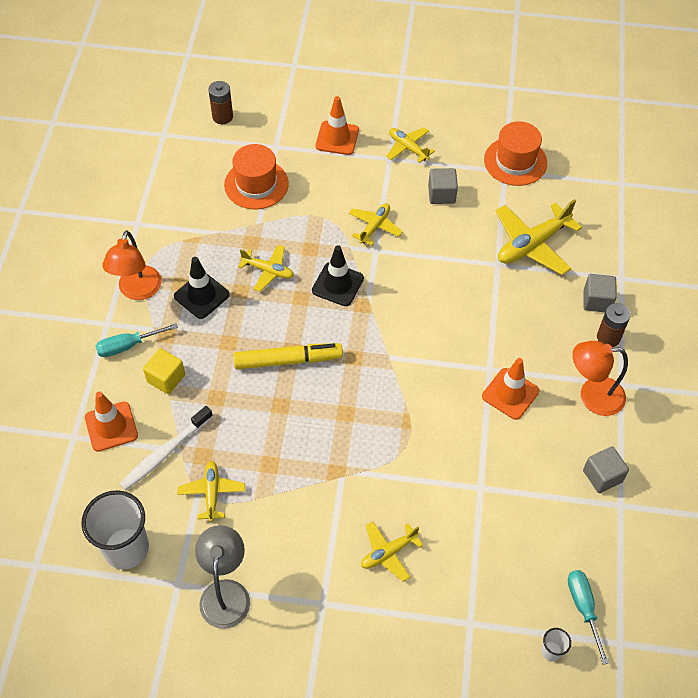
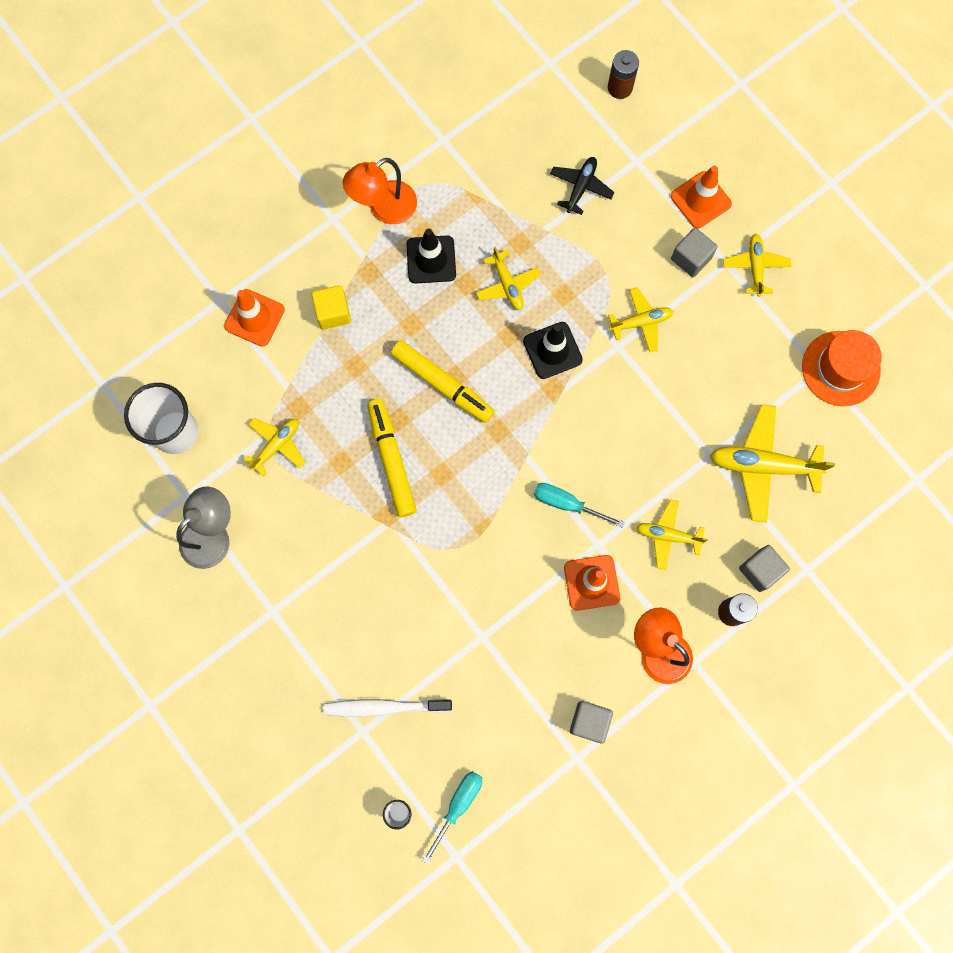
camera: 45 degrees right, 20 degrees up
turquoise screwdriver [96,323,178,357] -> turquoise screwdriver moved to [534,483,625,528]
white toothbrush [120,406,213,490] -> white toothbrush moved to [323,699,452,717]
orange hat [224,144,289,209] -> black plane [550,157,615,215]
yellow plane [361,521,423,582] -> yellow plane moved to [636,499,708,570]
grey cube [428,168,458,204] -> grey cube moved to [671,228,718,277]
none -> yellow marker [367,399,417,517]

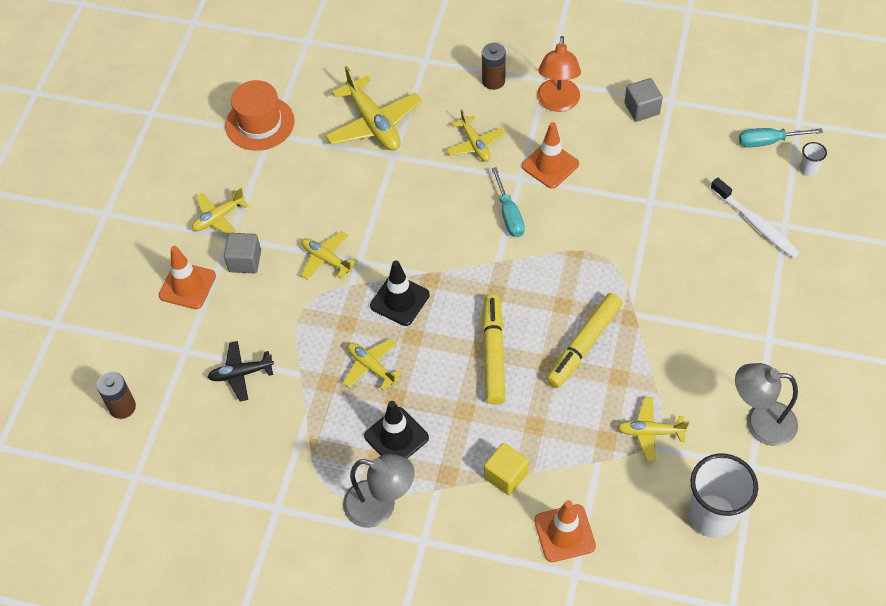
camera: 125 degrees left, 20 degrees down
orange lamp [343,158,417,224] -> grey lamp [343,454,415,528]
yellow plane [476,247,541,310] -> yellow plane turned 75 degrees counterclockwise [343,339,403,391]
grey cube [739,545,790,592] -> none

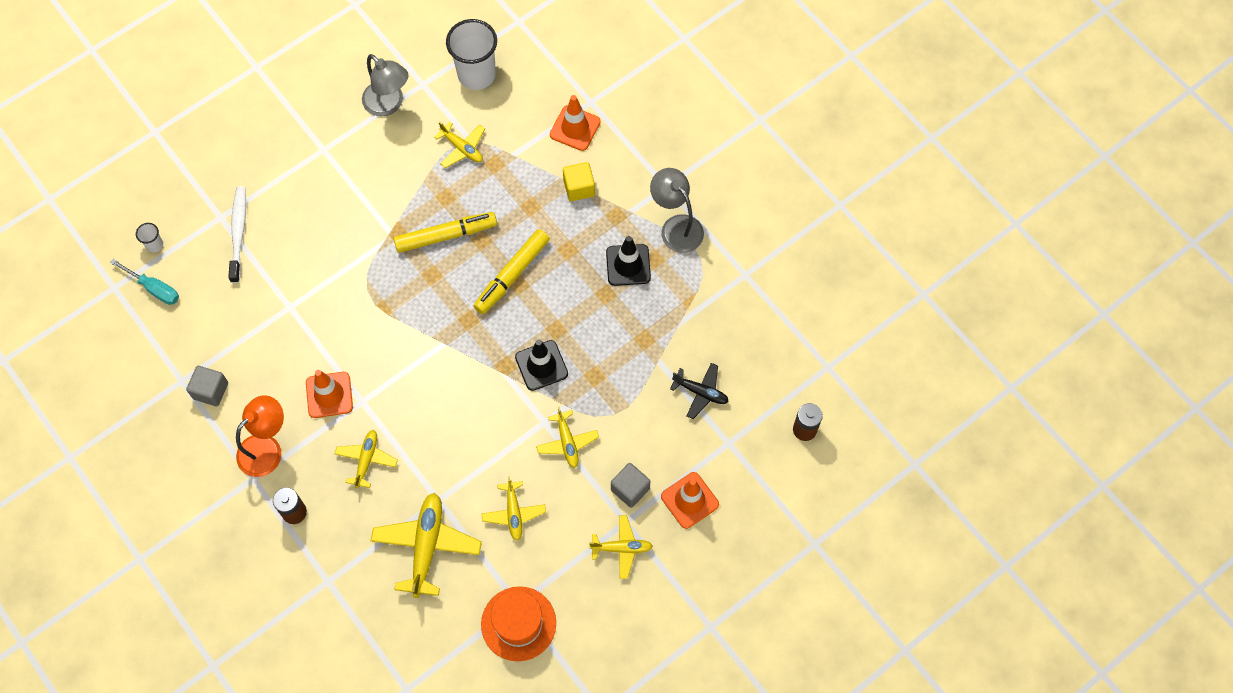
camera: 145 degrees left, 10 degrees up
yellow plane [343,339,403,391] -> yellow plane moved to [481,477,546,541]
turquoise screwdriver [491,167,525,237] -> none

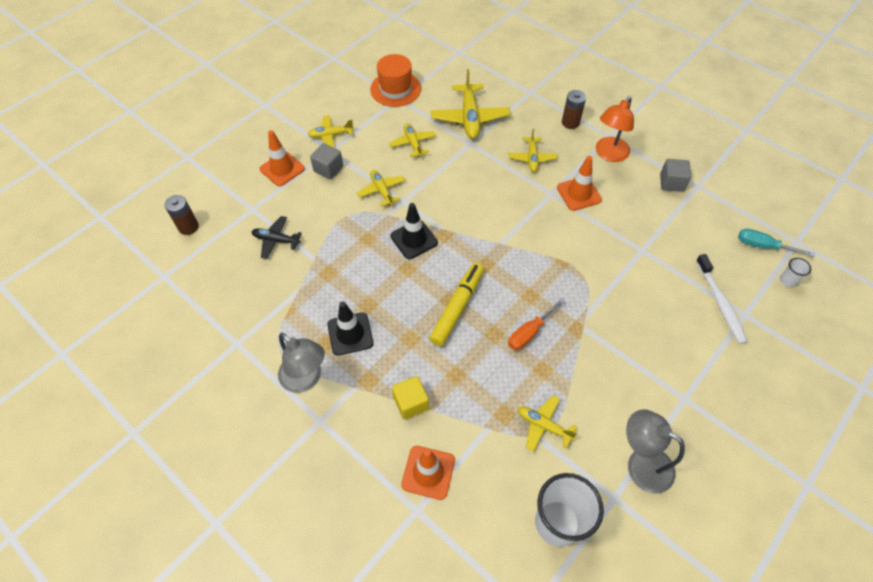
camera: 170 degrees right, 10 degrees down
yellow marker [394,212,497,253] -> orange screwdriver [508,298,565,350]

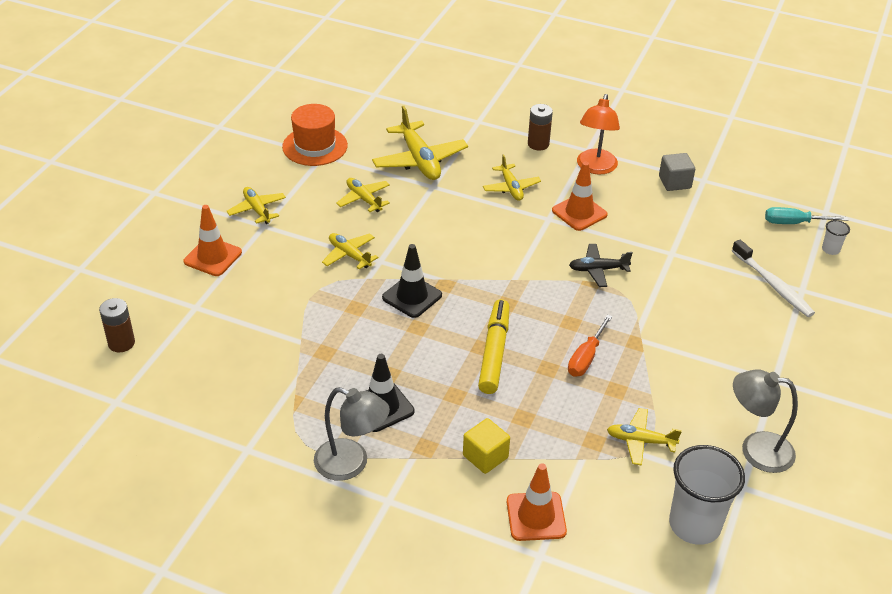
camera: 20 degrees left, 15 degrees down
black plane [252,216,302,259] -> black plane moved to [569,244,633,287]
yellow plane [307,115,354,148] -> yellow plane turned 90 degrees clockwise [226,187,286,224]
grey cube [310,143,343,180] -> none

